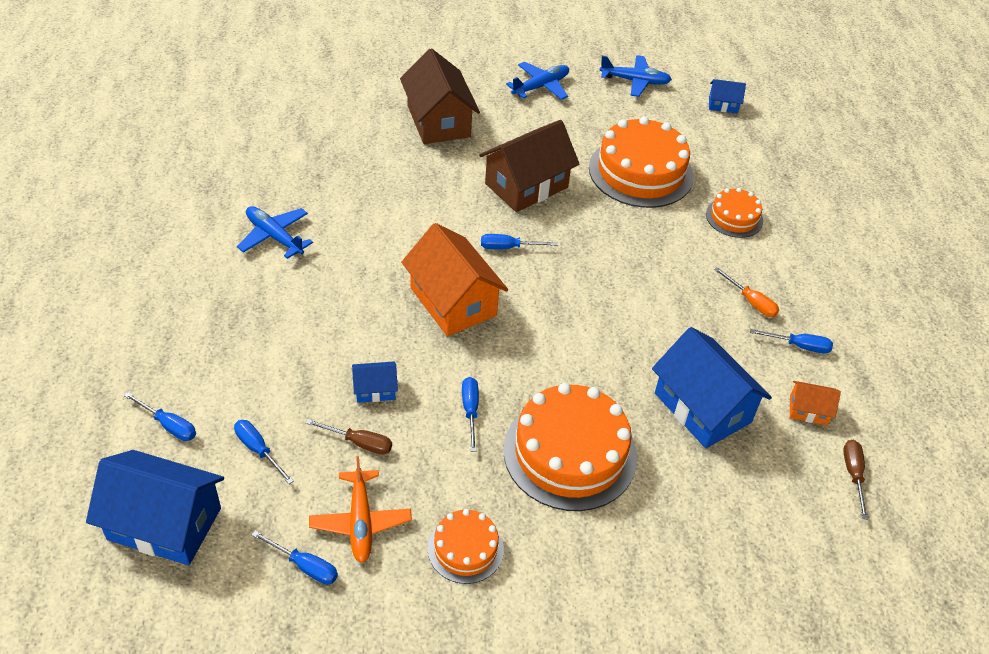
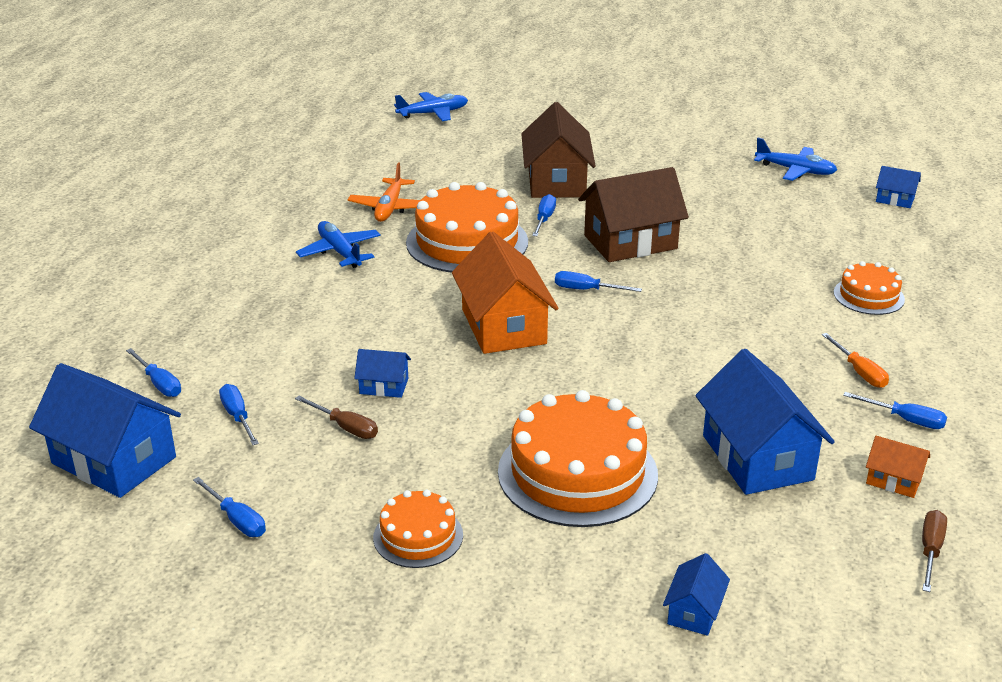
camera: 20 degrees right, 15 degrees down
orange plane [309,456,412,563] -> orange plane moved to [348,163,420,222]
blue screwdriver [462,377,479,452] -> blue screwdriver moved to [532,194,556,236]
blue plane [506,62,569,100] -> blue plane moved to [394,92,468,121]
orange cake [589,116,694,208] -> orange cake moved to [406,182,528,273]
none -> blue house [663,553,730,636]

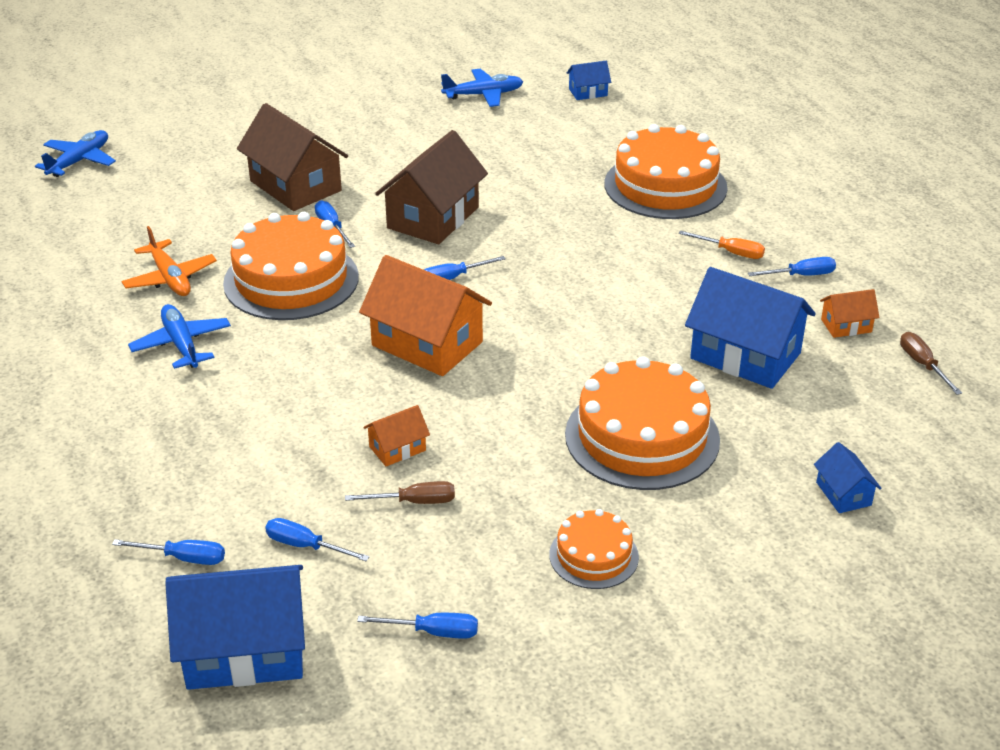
camera: 40 degrees left, 5 degrees up
blue plane [296,221,381,268] -> blue plane turned 45 degrees clockwise [128,304,231,369]
blue house [354,349,411,398] -> orange house [363,405,430,466]
orange cake [834,261,905,315] -> orange cake [604,124,728,219], size x1.89

